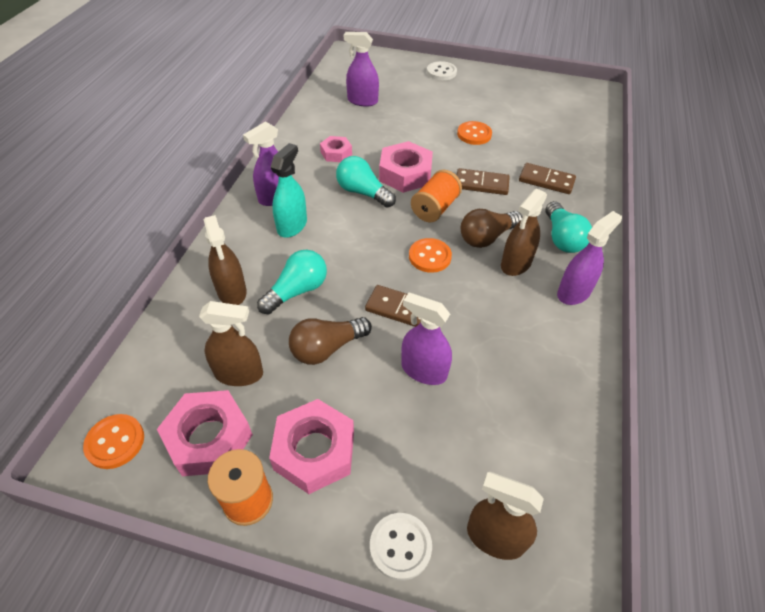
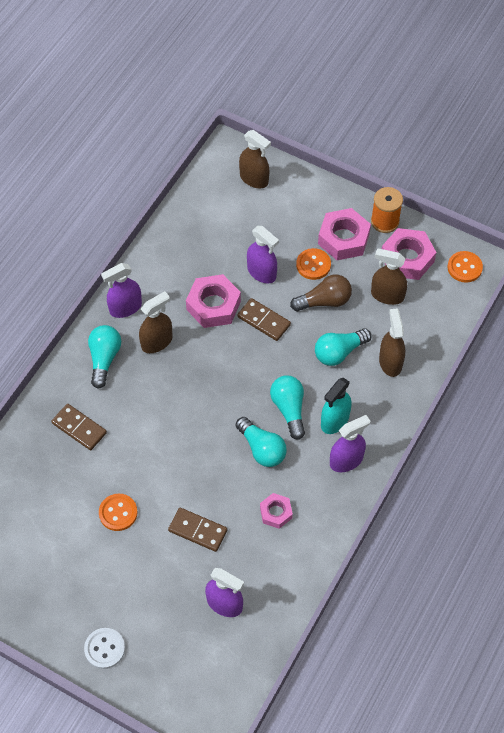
camera: 165 degrees left, 10 degrees up
white button [370,513,432,581] -> none
pink nut [379,141,433,193] -> pink nut moved to [186,274,241,328]
orange button [409,238,452,273] -> orange button moved to [296,248,331,280]
orange spool [411,170,462,222] -> none
brown domino [457,168,510,195] -> brown domino moved to [168,508,227,552]
brown light bulb [461,209,522,248] -> none
none -> turquoise light bulb [270,375,305,440]

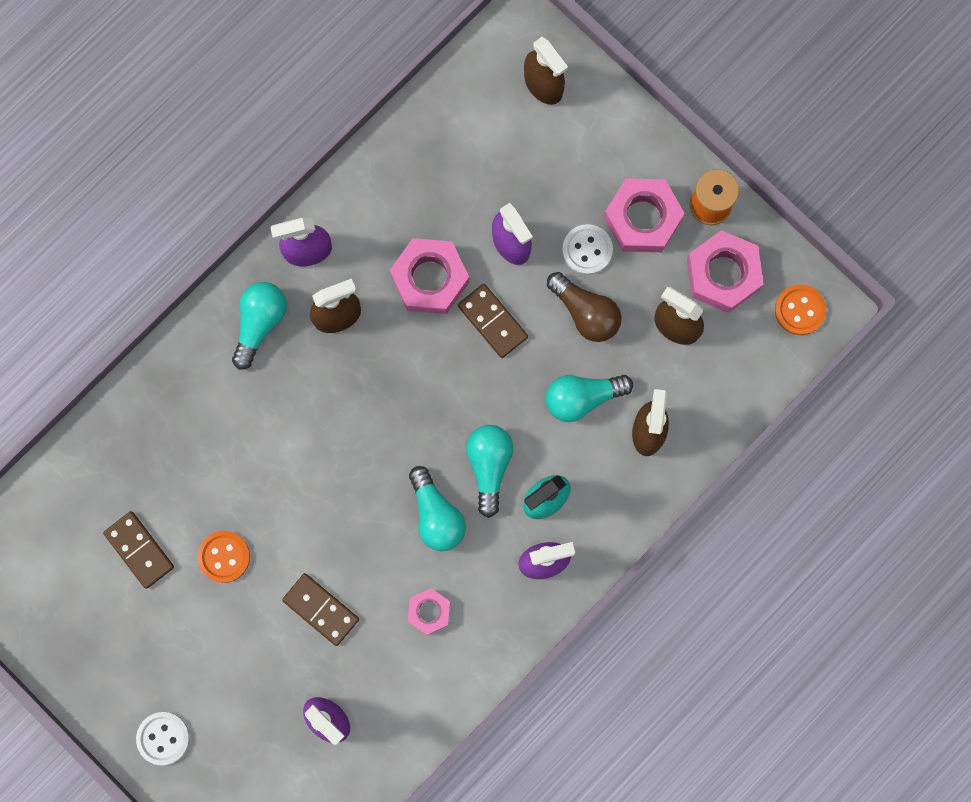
camera: 15 degrees right, 20 degrees up
brown domino [51,404,107,450] -> brown domino moved to [103,511,174,589]
brown light bulb [290,275,352,311] -> brown light bulb turned 45 degrees clockwise [547,272,621,342]
orange button [296,248,331,280] -> white button [562,224,613,275]

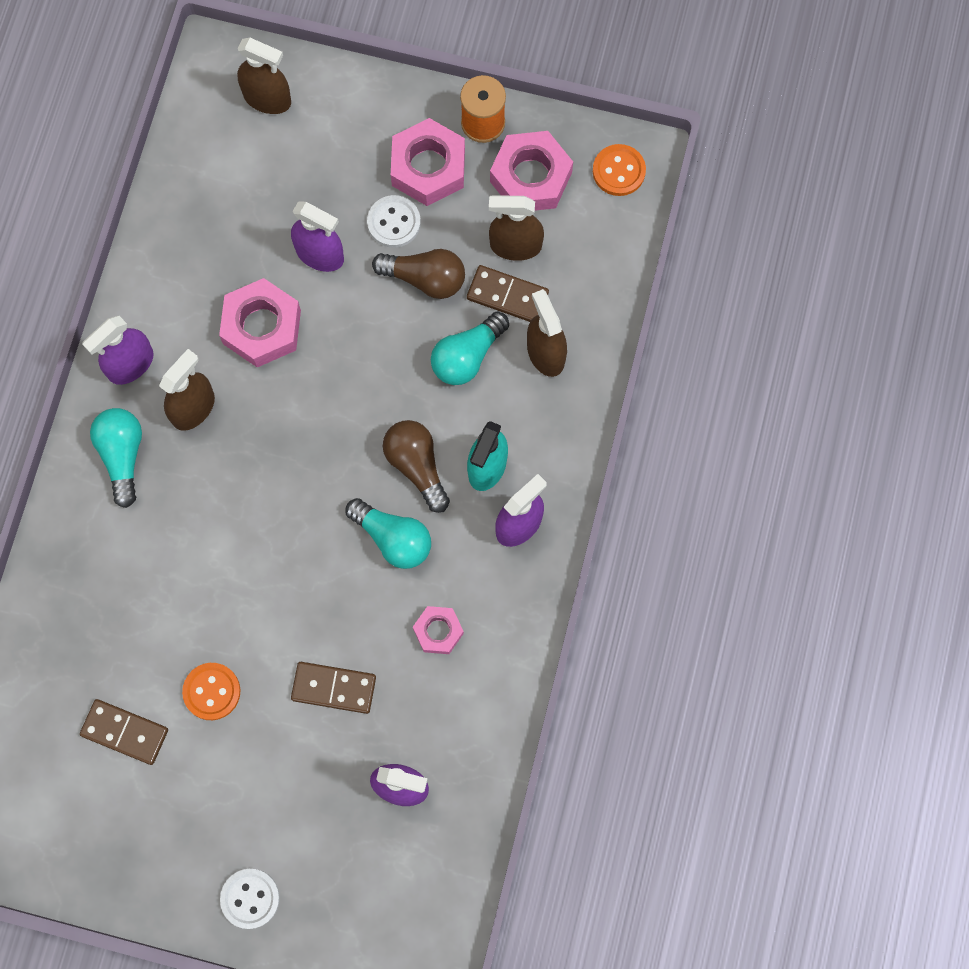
camera: 30 degrees left, 5 degrees down
brown domino [458,284,528,358] -> brown domino moved to [467,265,549,322]
turquoise light bulb [466,425,513,518] -> brown light bulb [383,420,450,513]

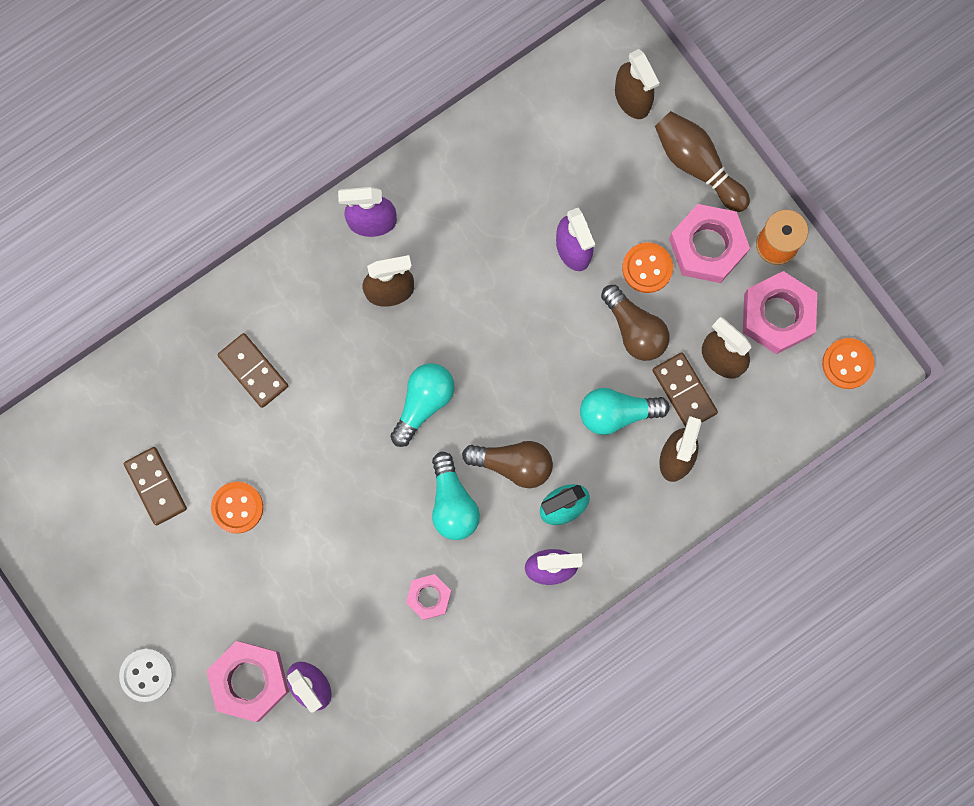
camera: 40 degrees right, 5 degrees up
turquoise light bulb [90,408,142,508] -> turquoise light bulb moved to [391,363,455,447]
pink nut [219,278,301,367] -> pink nut moved to [206,641,289,722]
brown domino [291,662,376,714] -> brown domino moved to [218,333,288,408]
white button [367,195,421,248] -> orange button [622,242,673,293]
brown light bulb [383,420,450,513] -> brown light bulb turned 90 degrees clockwise [462,441,553,488]
none -> brown bowling pin [655,111,750,212]

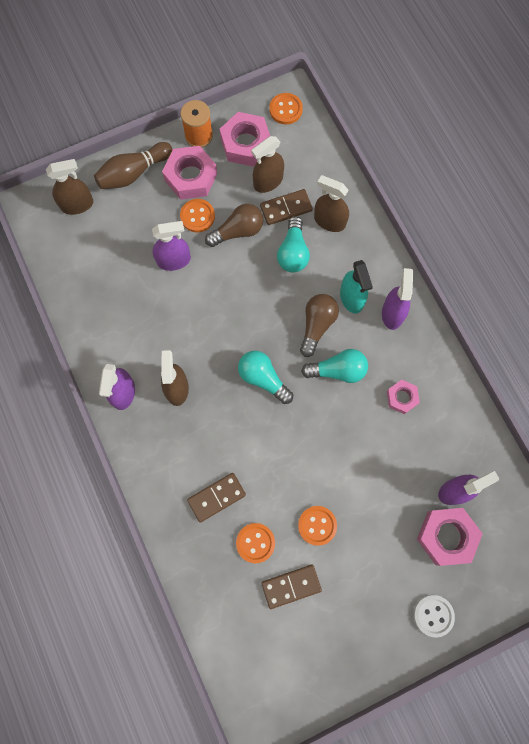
camera: 80 degrees left, 5 degrees down
none -> orange button [236,523,275,563]

